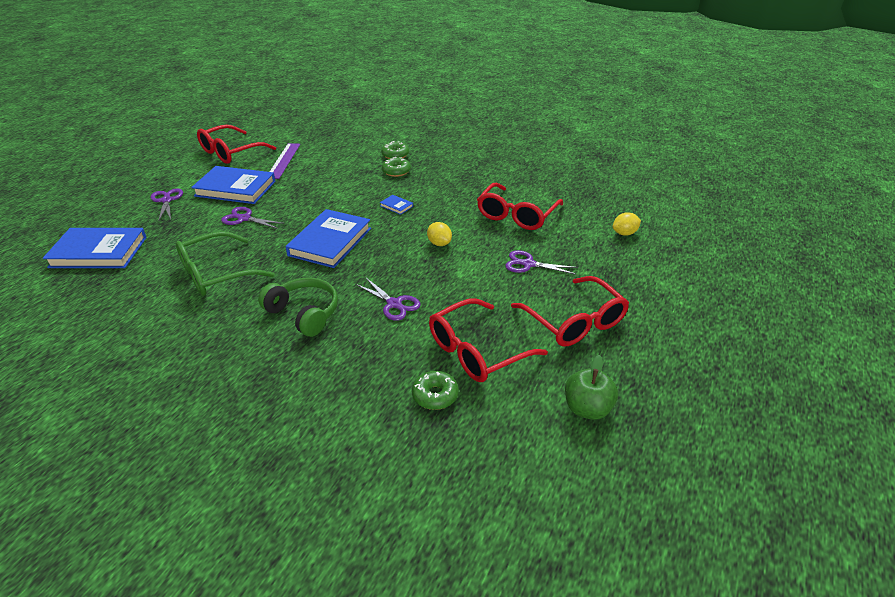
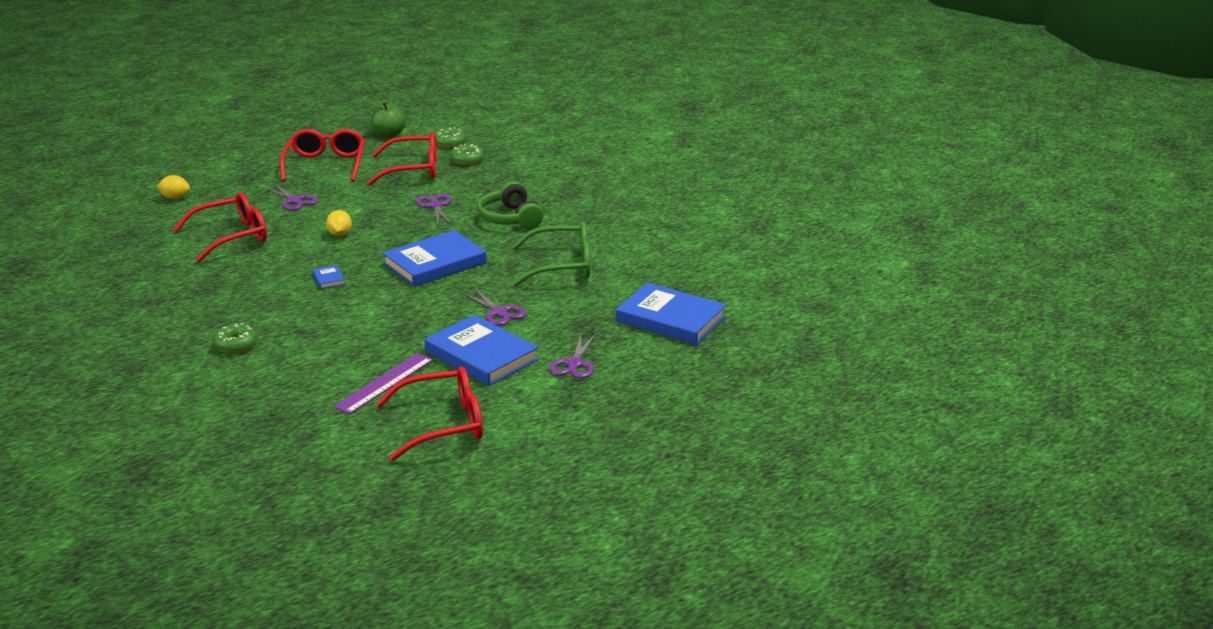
camera: 150 degrees left, 10 degrees down
green donut [382,157,411,177] -> green donut moved to [435,127,466,148]

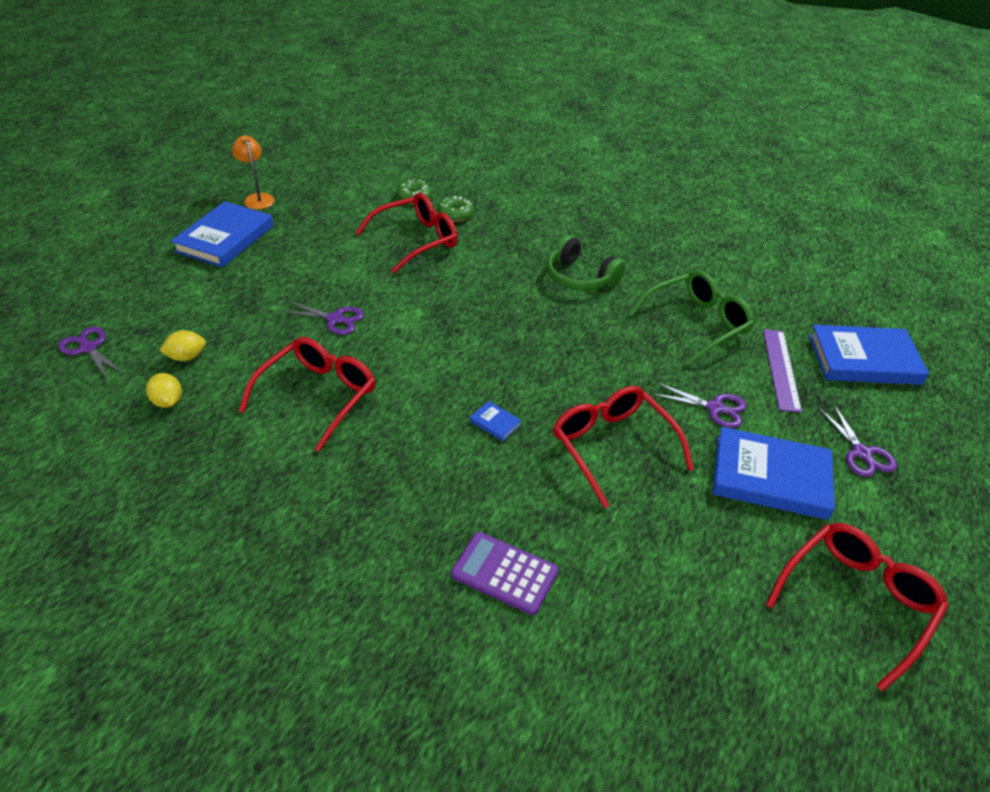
camera: 30 degrees left, 15 degrees up
green donut [213,323,258,354] -> purple calculator [451,532,559,615]
red glasses [280,129,365,181] -> red glasses moved to [553,386,694,509]
yellow lemon [326,210,352,236] -> yellow lemon moved to [146,373,182,408]
purple ruler [333,353,433,414] -> purple ruler moved to [763,329,802,413]
green apple [371,102,406,138] -> none
blue book [382,230,487,287] -> blue book moved to [171,201,273,268]
purple scissors [416,194,452,225] -> purple scissors moved to [58,327,124,380]
none -> orange lamp [232,135,275,209]

